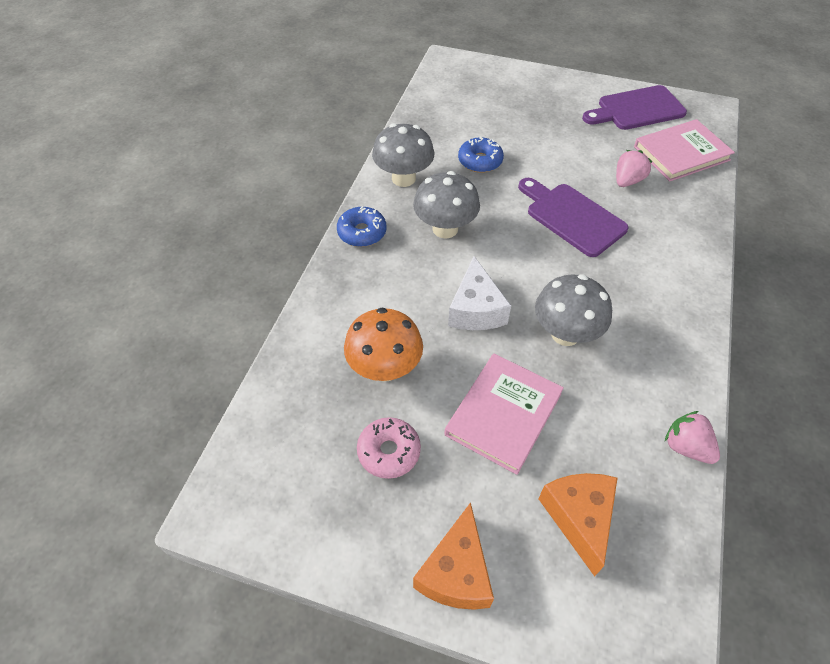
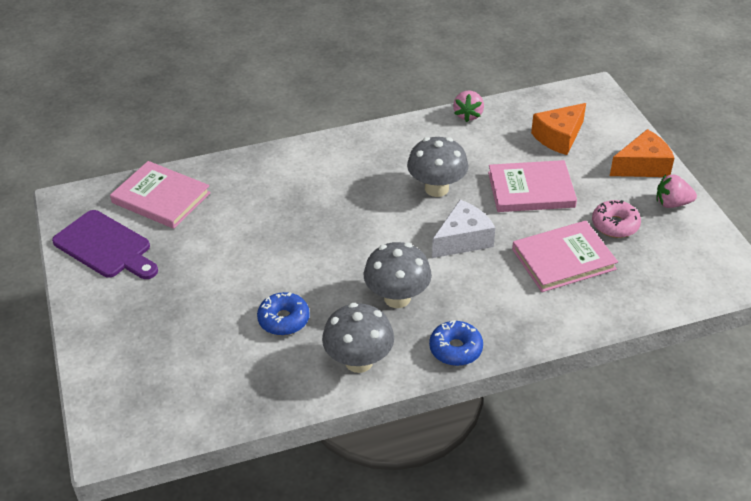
camera: 125 degrees left, 10 degrees down
orange mushroom [344,308,423,382] -> pink book [512,221,618,292]
purple cutting board [518,178,629,257] -> none
pink strawberry [616,150,652,187] -> pink strawberry moved to [656,175,697,208]

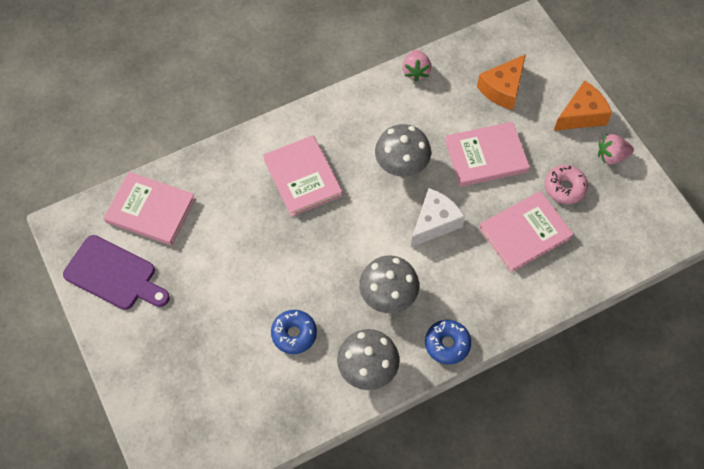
camera: 10 degrees left, 20 degrees up
none -> pink book [263,135,343,217]

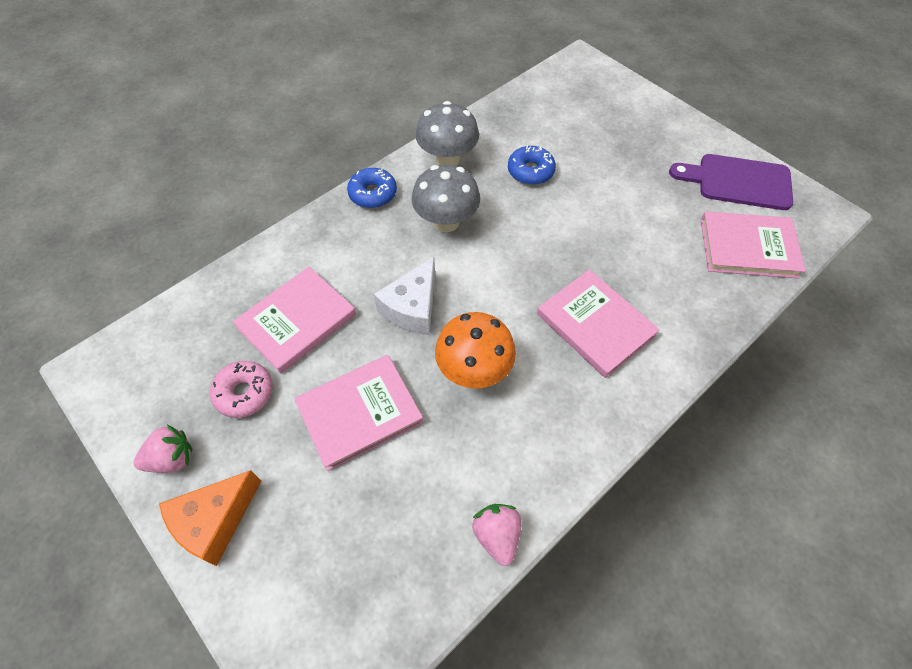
camera: 165 degrees right, 5 degrees down
grey mushroom [375,124,431,177] -> orange mushroom [435,312,516,389]
orange cheese [477,54,526,110] -> none

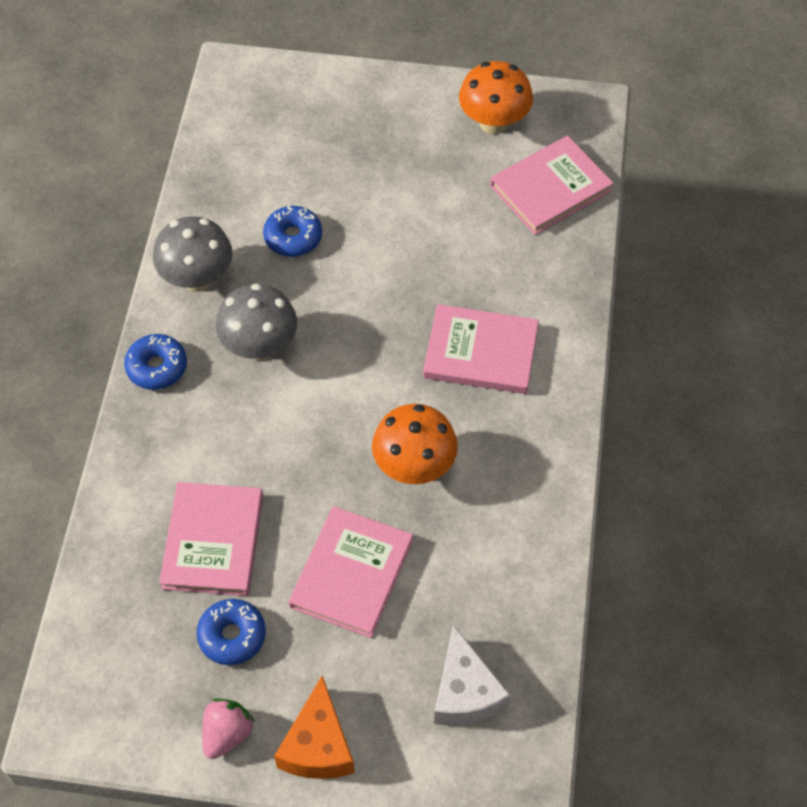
camera: 40 degrees left, 0 degrees up
pink donut [210,361,273,418] -> blue donut [197,599,266,665]
white cheese [374,257,435,335] -> white cheese moved to [434,625,511,726]
pink strawberry [472,504,522,566] -> none
purple cutting board [669,154,793,210] -> orange mushroom [459,61,533,134]

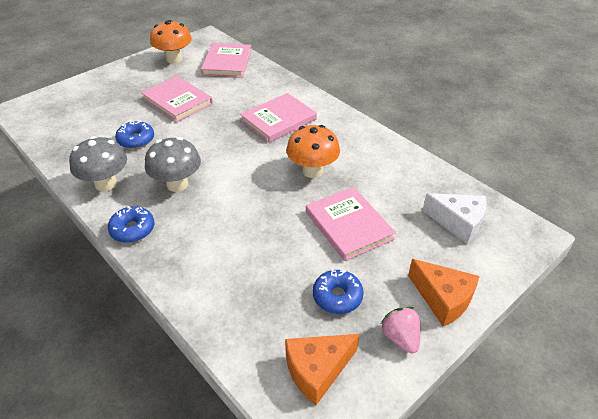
camera: 50 degrees left, 15 degrees down
pink book [159,482,263,596] -> pink book moved to [141,76,213,122]
none -> orange cheese [285,334,359,405]

